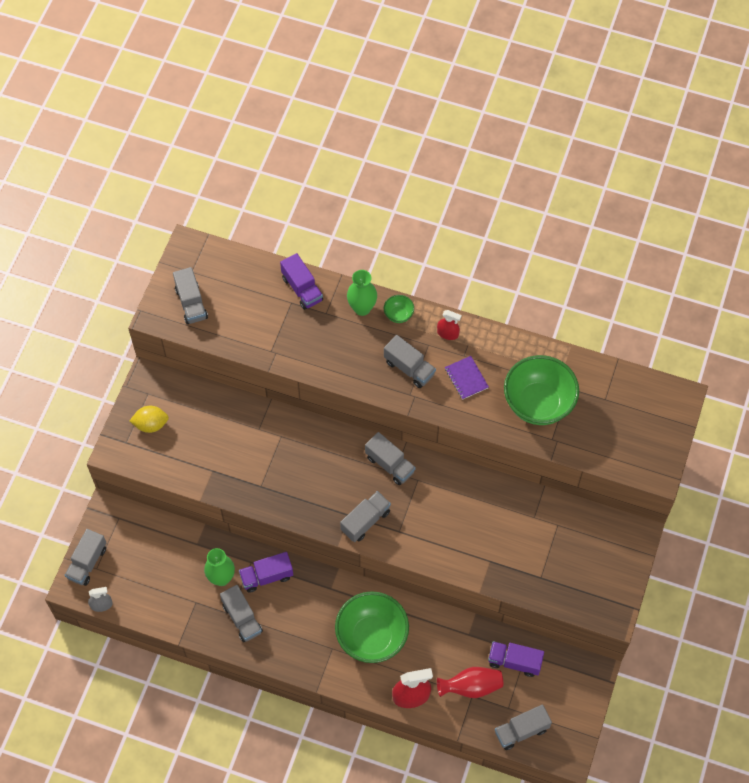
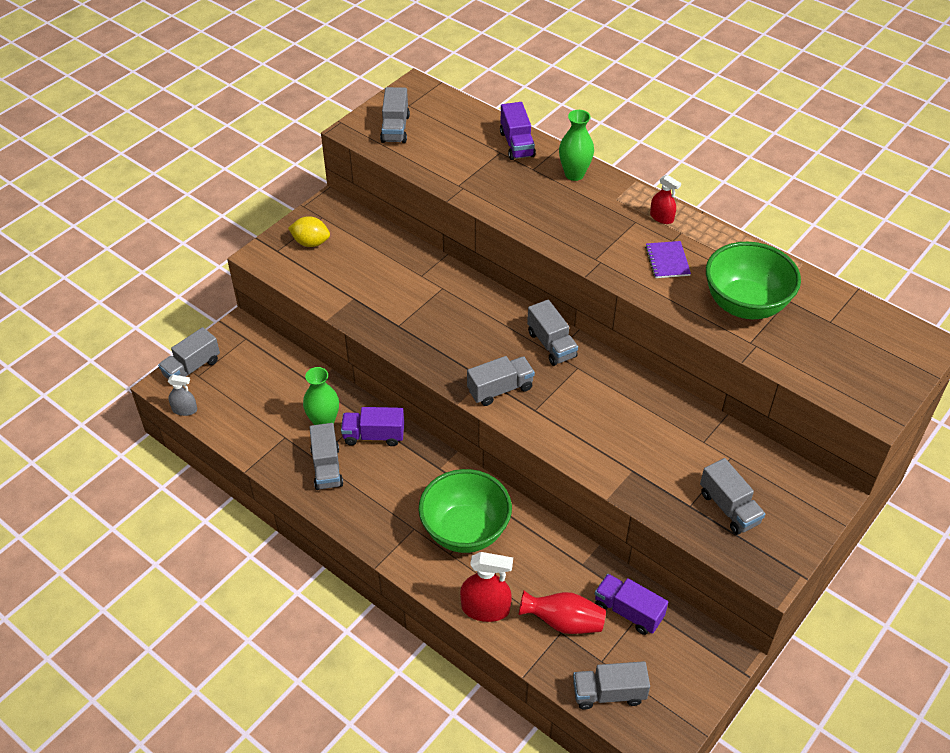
camera: 20 degrees right, 15 degrees down
green bowl [384,295,414,323] -> none
grey truck [384,335,436,388] -> grey truck moved to [700,458,765,535]

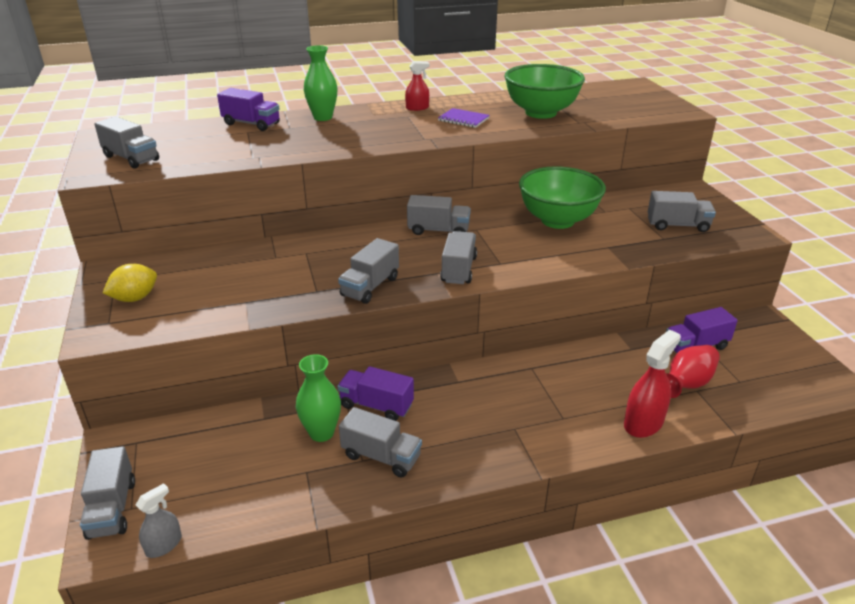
camera: 55 degrees left, 15 degrees down
purple truck [341,407,404,446] -> purple truck turned 75 degrees clockwise [338,366,414,421]
green bowl [419,469,512,553] -> green bowl moved to [519,166,606,229]
grey truck [573,661,650,710] -> grey truck moved to [338,238,399,304]

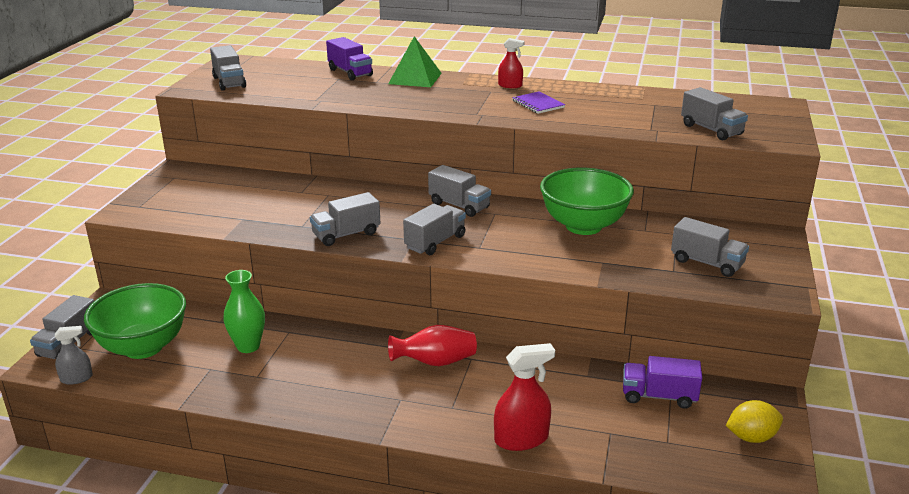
camera: 30 degrees right, 5 degrees down
yellow lemon [103,264,157,302] -> yellow lemon moved to [726,400,783,443]
green vase [304,45,338,121] -> green pyramid [388,36,442,87]
purple truck [338,366,414,421] -> none
grey truck [339,407,422,477] -> grey truck moved to [681,87,748,140]
green bowl [504,64,585,119] -> green bowl moved to [84,283,186,359]
red vase [666,345,720,398] -> red vase moved to [388,325,477,366]

